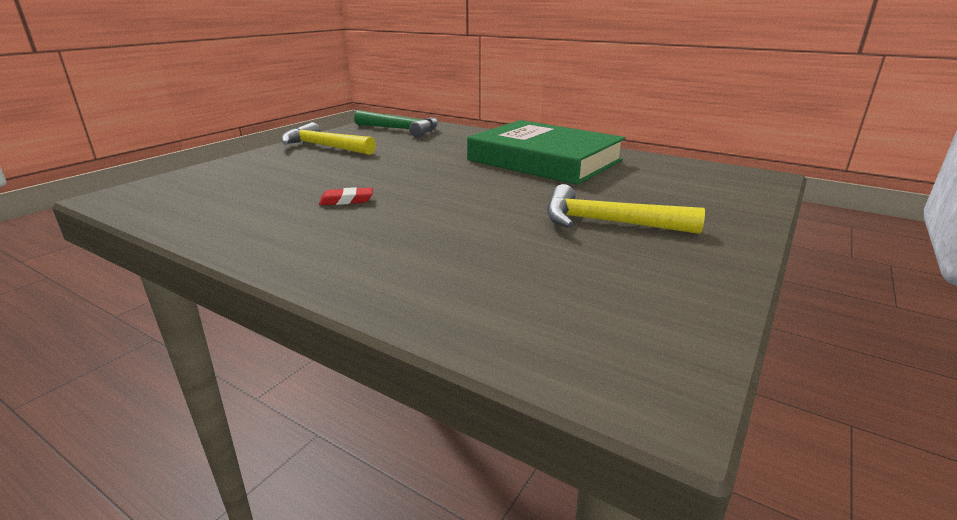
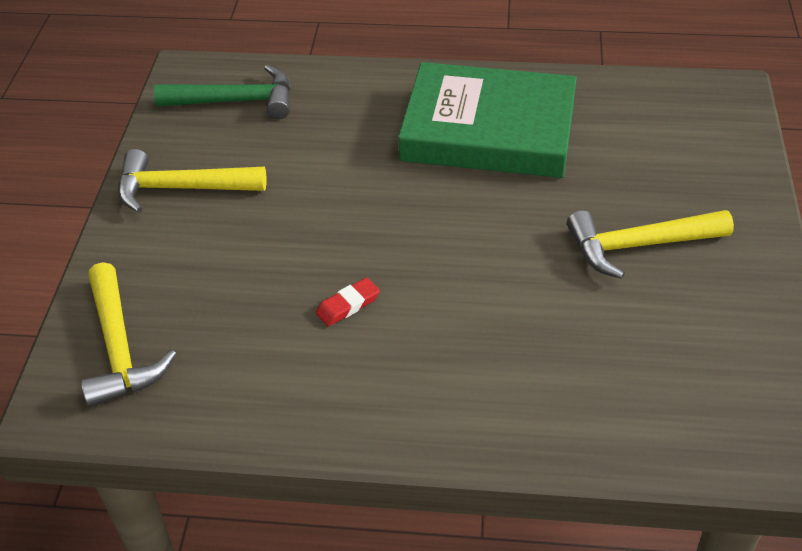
camera: 25 degrees left, 20 degrees up
none -> yellow hammer [81,262,176,407]

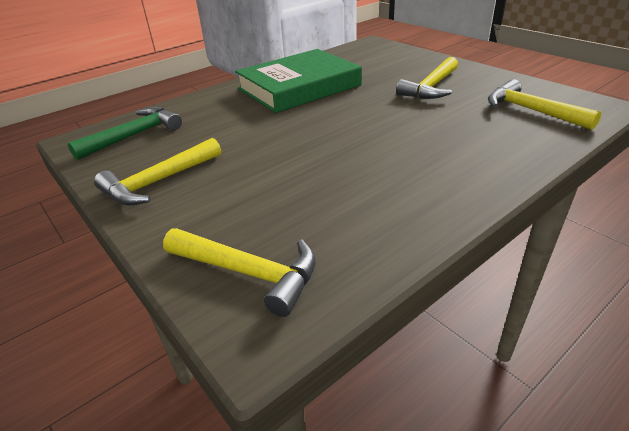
camera: 45 degrees left, 10 degrees down
red eraser [316,278,380,327] -> none
none -> yellow hammer [488,79,602,130]

